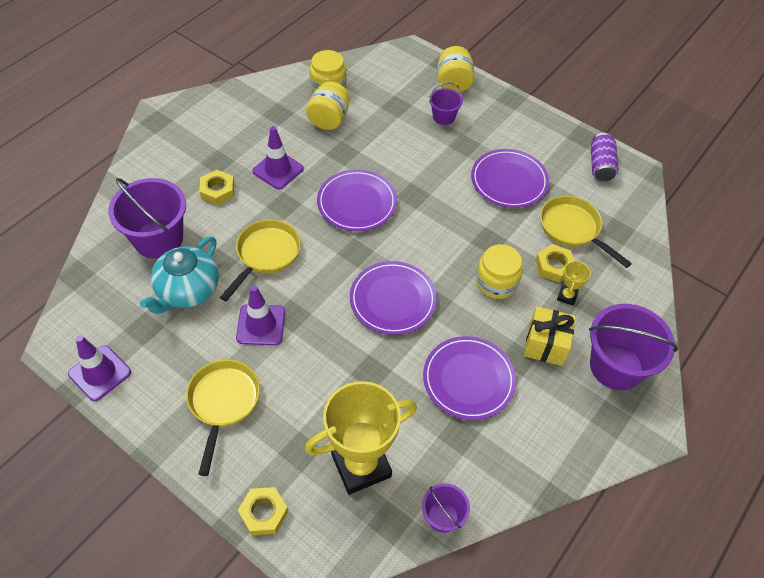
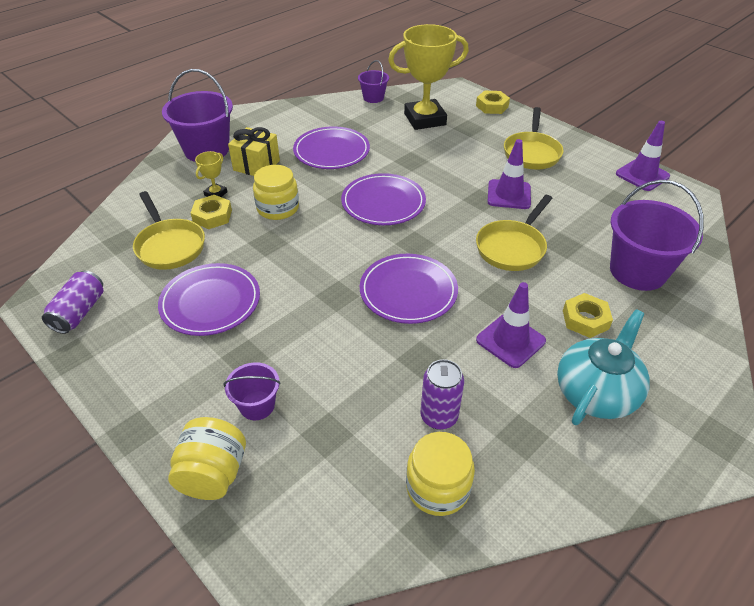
camera: 170 degrees left, 10 degrees down
turquoise teapot [140,236,219,314] -> turquoise teapot moved to [557,309,650,425]
yellow jar [306,81,350,130] -> purple can [420,359,464,430]

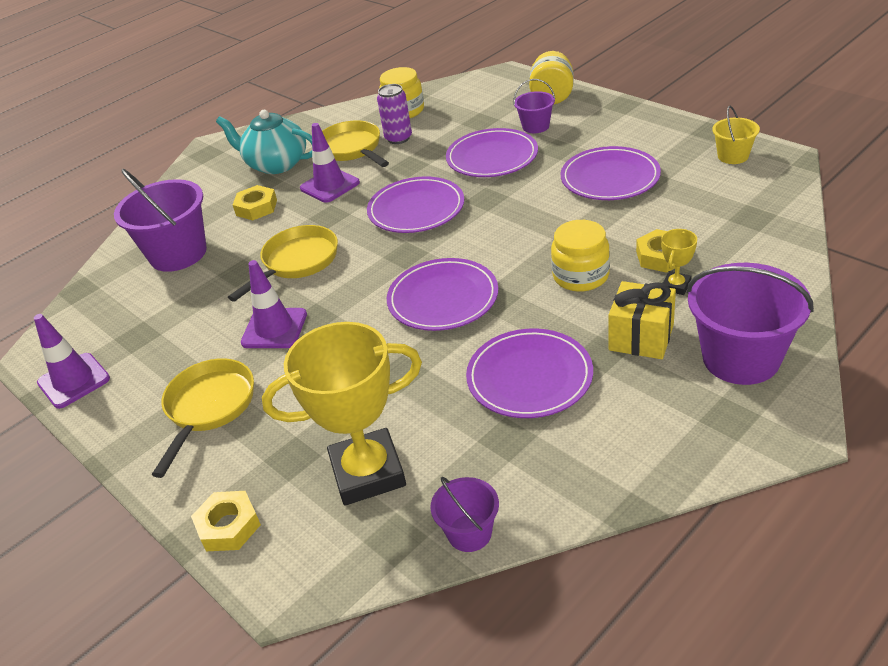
camera: 175 degrees left, 5 degrees down
purple can [42,271,104,334] -> yellow bucket [712,106,760,164]
yellow pan [133,191,205,270] -> yellow pan moved to [322,120,389,167]
turquoise teapot [557,309,650,425] -> turquoise teapot turned 75 degrees clockwise [216,110,312,174]
none -> purple plate [446,128,538,177]

